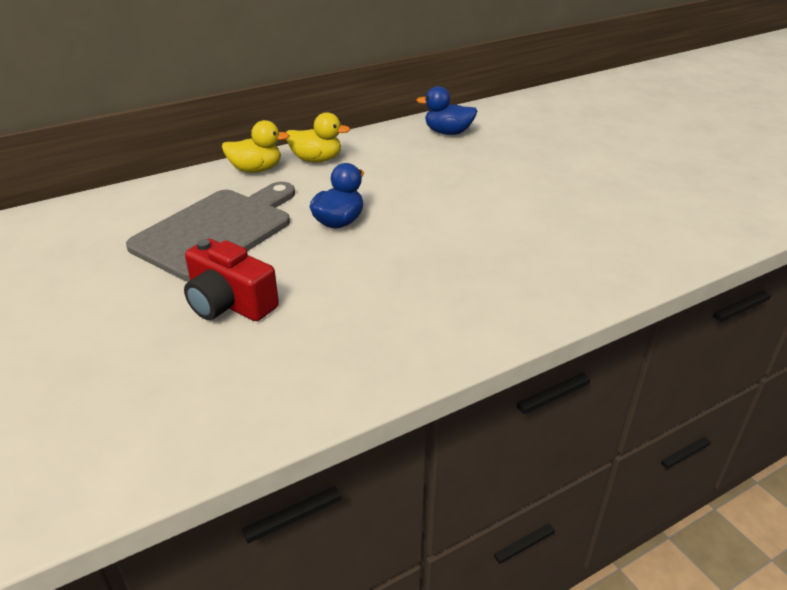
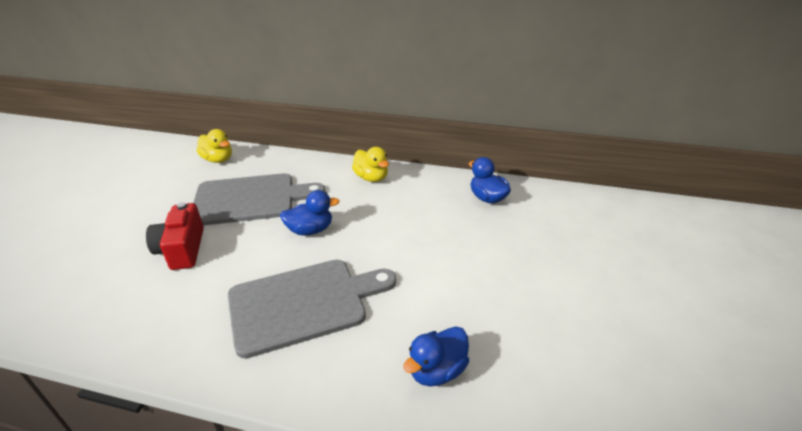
camera: 45 degrees right, 0 degrees up
yellow duck [222,120,290,173] -> yellow duck moved to [196,129,232,163]
none -> grey cutting board [228,260,396,358]
none -> blue duck [403,326,469,387]

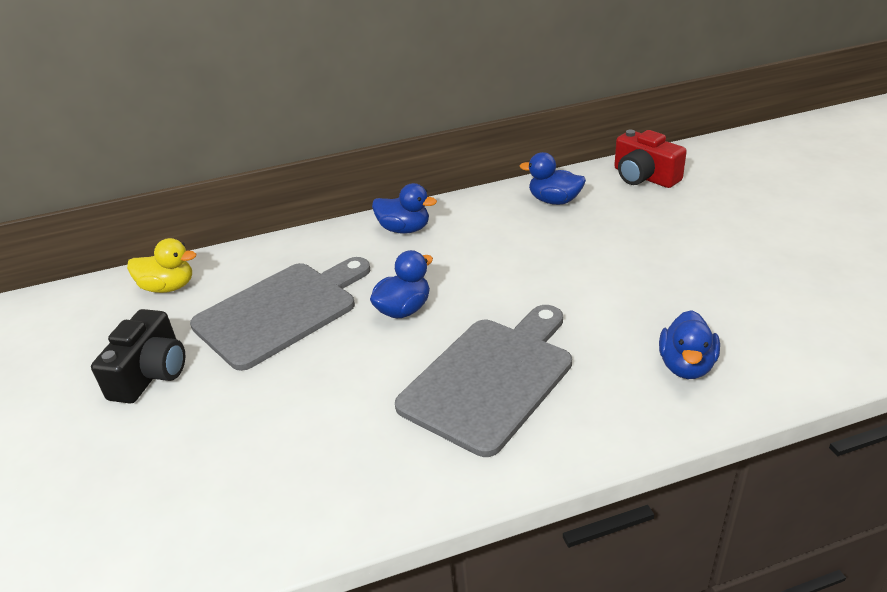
camera: 30 degrees left, 0 degrees up
red camera [146,202,204,270] -> red camera moved to [614,130,687,188]
yellow duck [352,147,389,182] -> blue duck [372,183,437,234]
none -> black camera [91,309,185,404]

